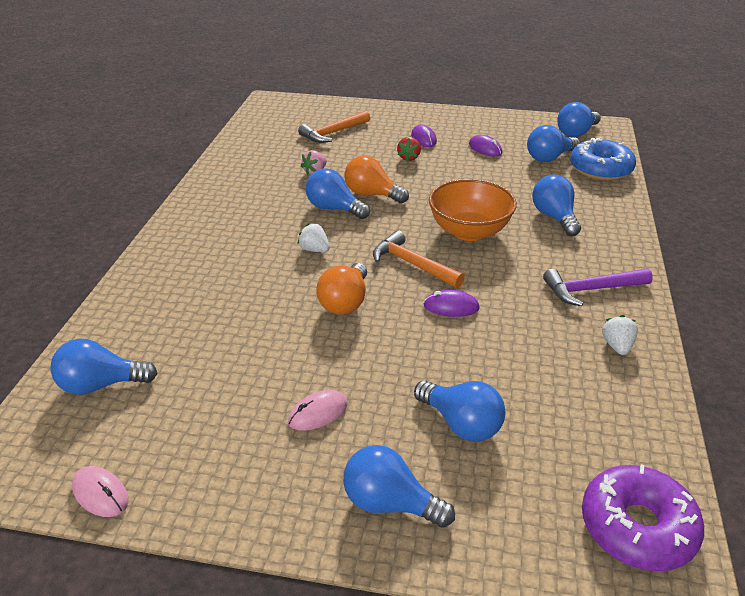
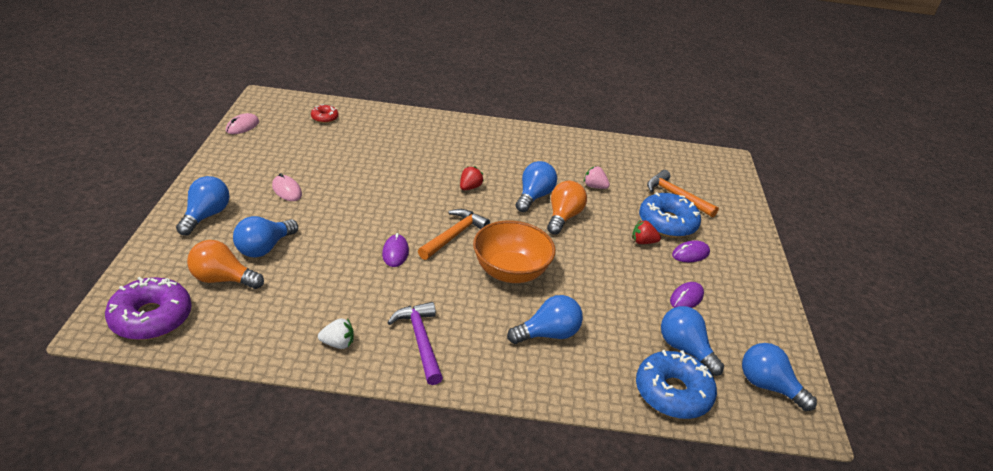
camera: 80 degrees right, 0 degrees up
blue light bulb [50,339,157,395] -> red donut [311,104,339,123]
white strawberry [298,223,330,252] -> red strawberry [460,166,484,190]
orange light bulb [316,263,367,315] -> orange light bulb moved to [187,240,264,289]
none -> blue donut [639,192,701,238]

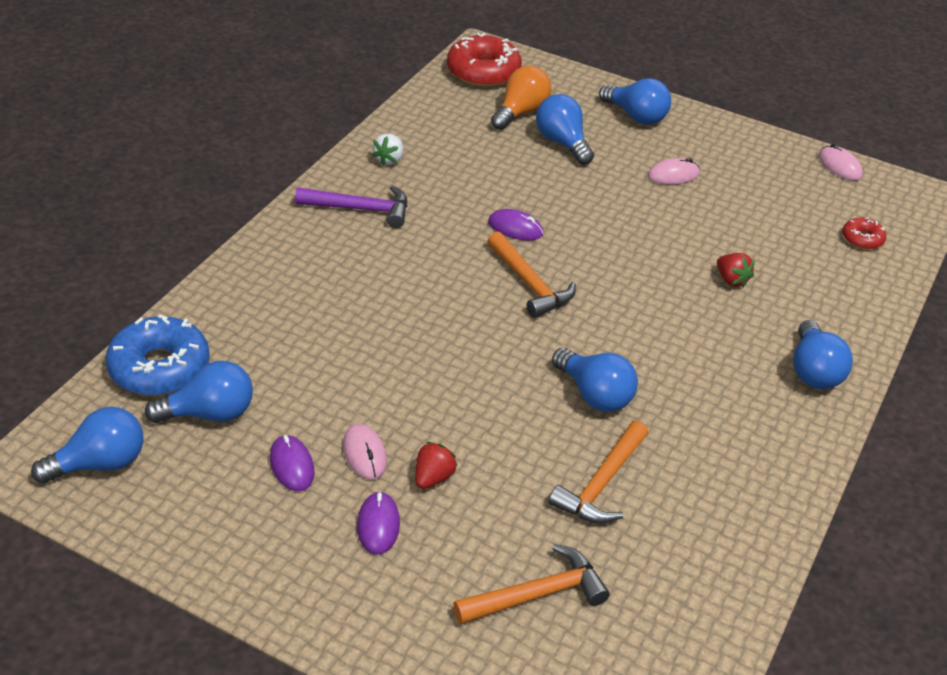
camera: 115 degrees right, 5 degrees up
purple donut [105,277,192,340] -> red donut [447,33,522,87]
red strawberry [460,166,484,190] -> red strawberry moved to [717,253,755,287]
orange bowl [473,220,556,283] -> none
blue light bulb [507,295,583,344] -> blue light bulb moved to [793,320,853,389]
orange light bulb [547,181,587,235] -> none
pink strawberry [584,166,610,189] -> orange hammer [549,421,648,524]
blue donut [639,192,701,238] -> none
none -> pink mouse [343,424,387,479]

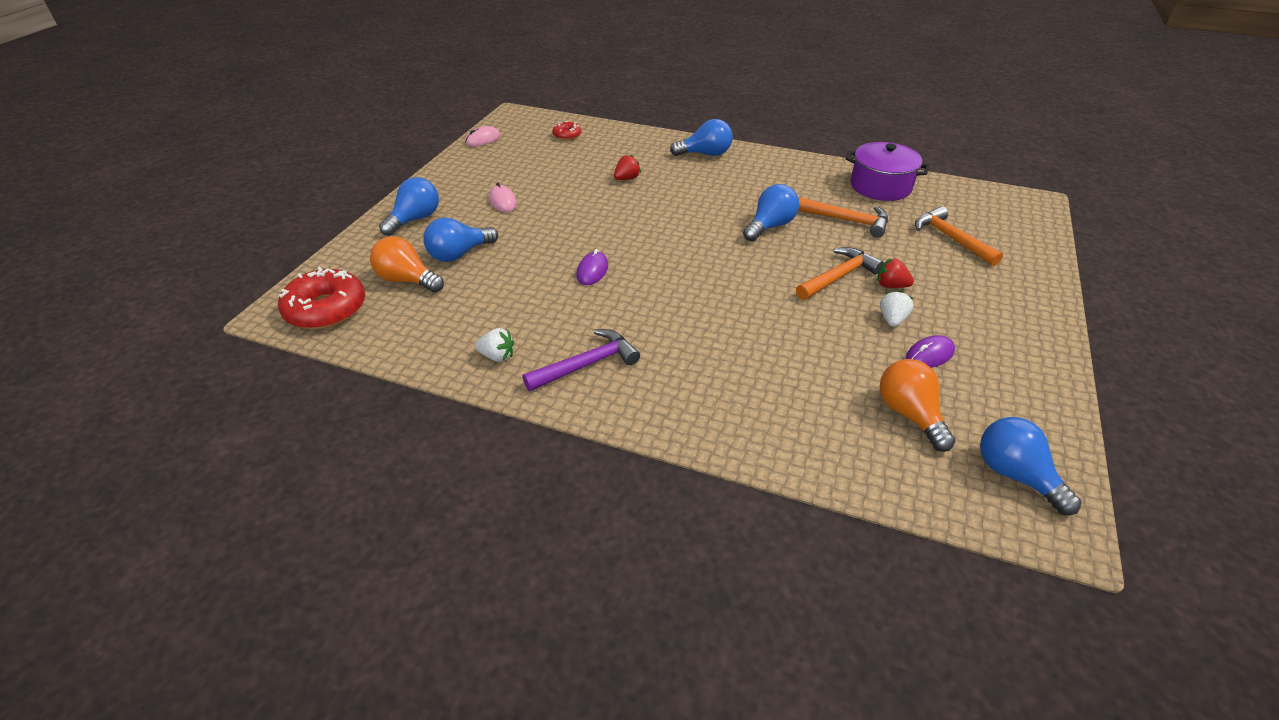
camera: 95 degrees left, 0 degrees up
blue donut [106,315,210,396] -> none
blue light bulb [145,361,253,423] -> orange light bulb [879,359,955,452]
purple hammer [295,185,407,228] -> purple hammer turned 60 degrees clockwise [522,329,640,391]
pink mouse [343,424,387,479] -> white strawberry [880,291,914,327]
purple mouse [357,491,400,555] -> none
orange hammer [487,231,576,318] -> orange hammer moved to [796,247,884,300]
none -> purple pot [846,142,929,201]

